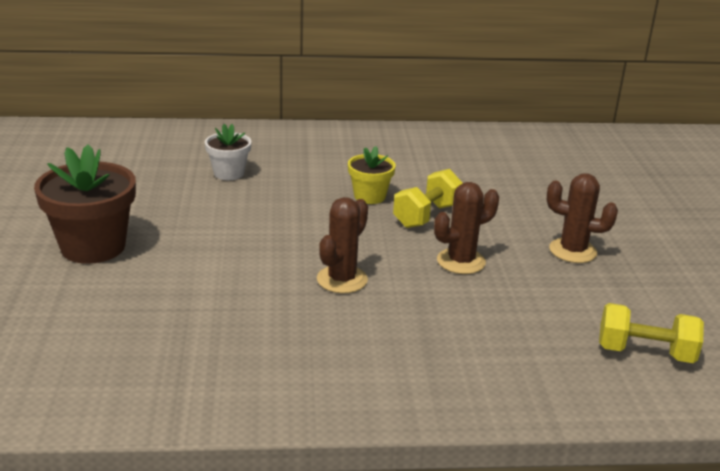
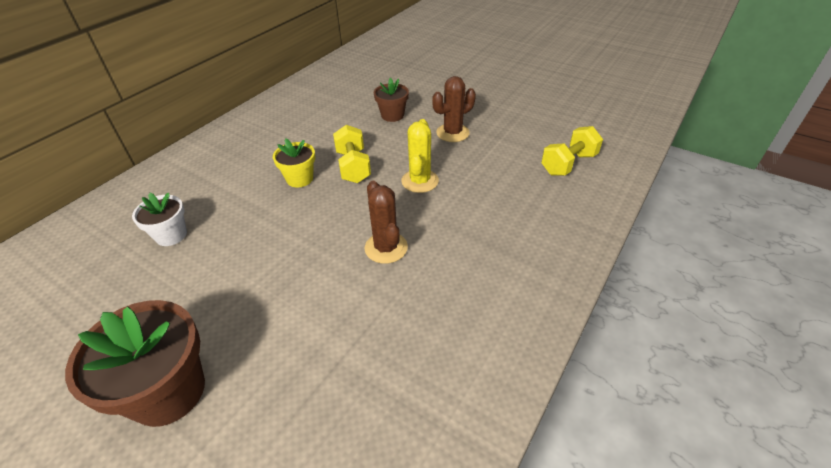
camera: 50 degrees left, 15 degrees up
brown cactus [434,182,499,274] -> yellow cactus [401,119,439,193]
none -> brown flower pot [374,78,409,122]

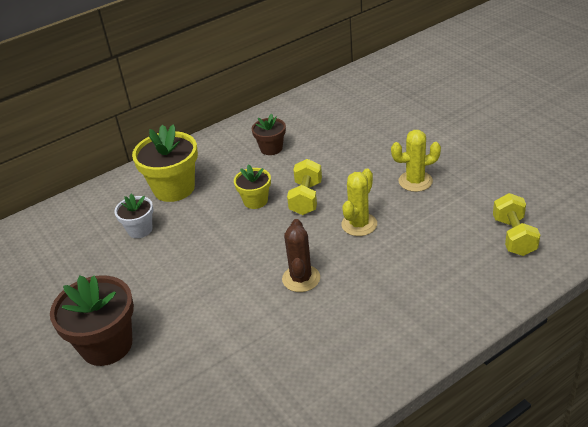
camera: 25 degrees right, 5 degrees down
brown flower pot [374,78,409,122] -> brown flower pot moved to [252,114,286,155]
brown cactus [432,76,476,142] -> yellow cactus [391,130,441,192]
yellow dumbbell [541,126,603,176] -> yellow dumbbell turned 75 degrees counterclockwise [493,193,540,256]
none -> yellow flower pot [132,124,198,202]

